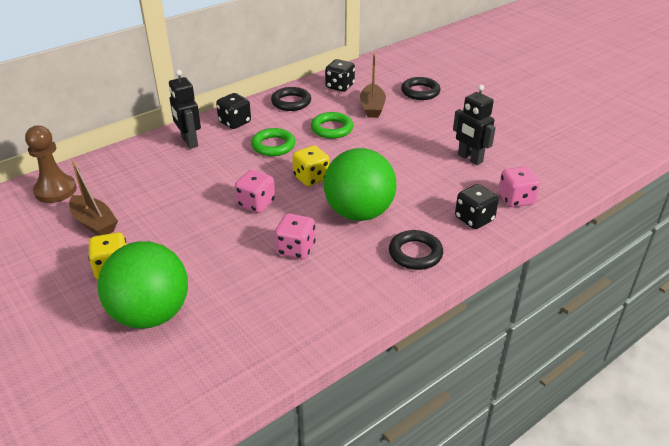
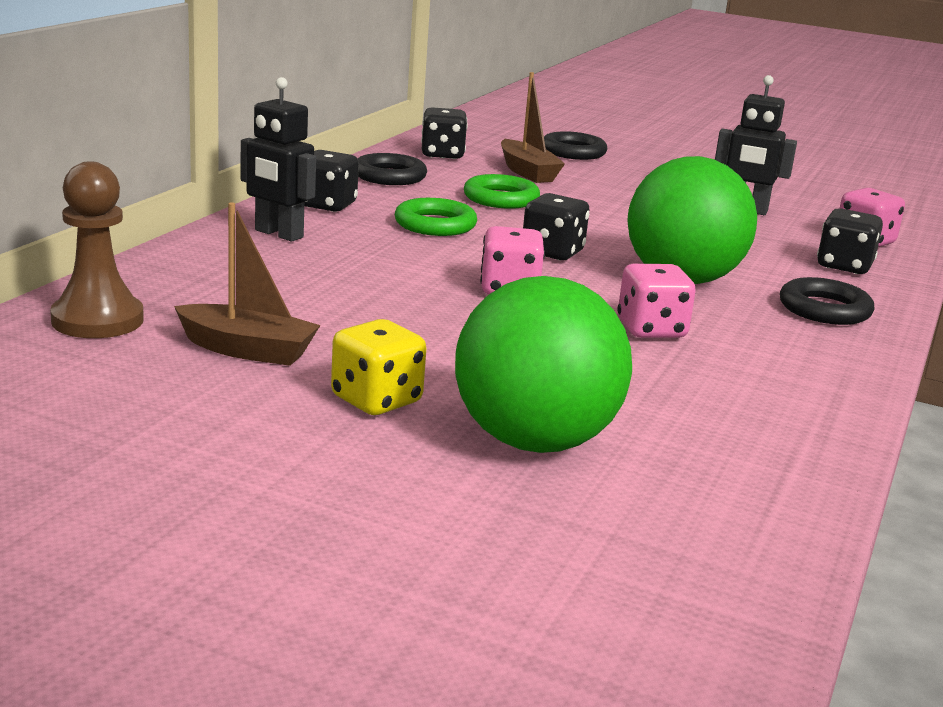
camera: 30 degrees left, 15 degrees down
yellow dice [292,145,330,186] -> black dice [523,193,590,260]

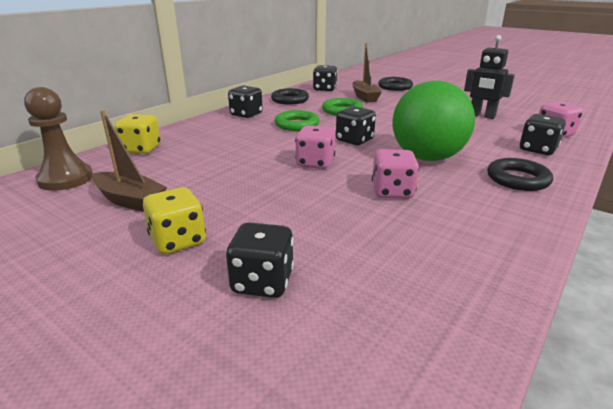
camera: 15 degrees right, 5 degrees up
black robot [241,77,316,242] -> none
green ball [455,276,632,453] -> black dice [226,222,294,298]
none -> yellow dice [115,114,161,154]

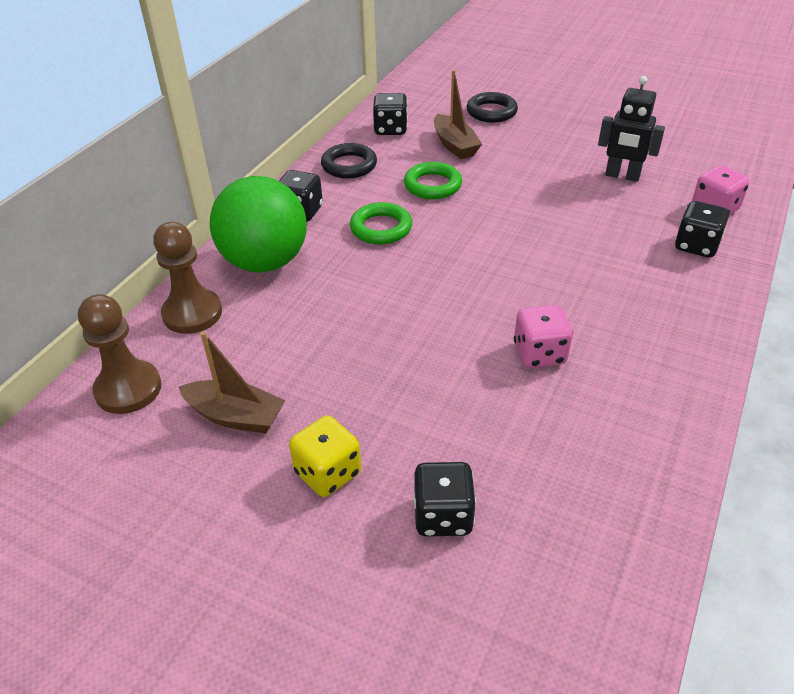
camera: 10 degrees left, 15 degrees up
yellow dice [115,114,161,154] -> brown pawn [153,222,222,334]
pink dice [295,125,335,169] -> none
black dice [336,106,376,145] -> none
green ball [392,81,475,161] -> green ball moved to [210,176,307,273]
black ring [487,158,553,191] -> none

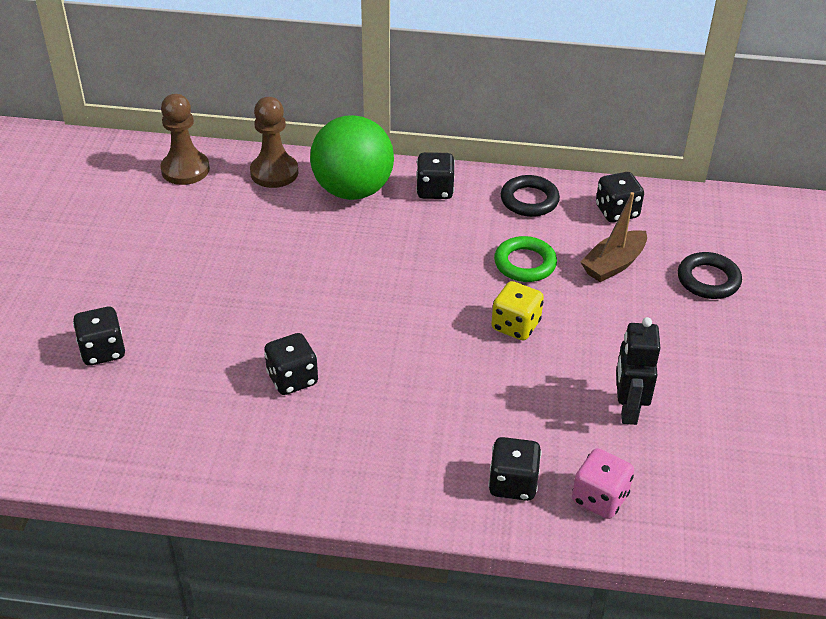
camera: 70 degrees right, 0 degrees up
brown boat [179,332,285,434] -> none
yellow dice [289,415,361,497] -> yellow dice moved to [491,281,544,341]
green ring [350,202,412,244] -> none
pink dice [514,305,573,368] -> black dice [264,333,318,395]

